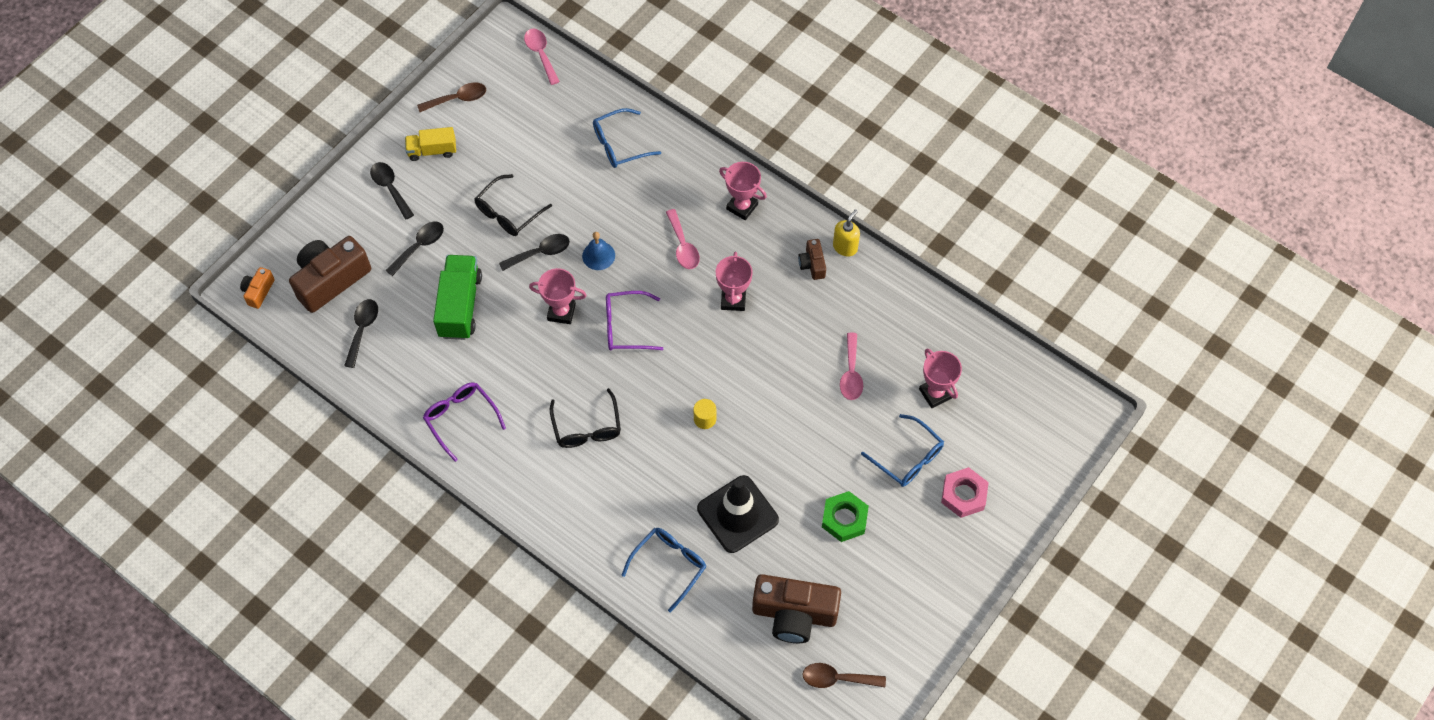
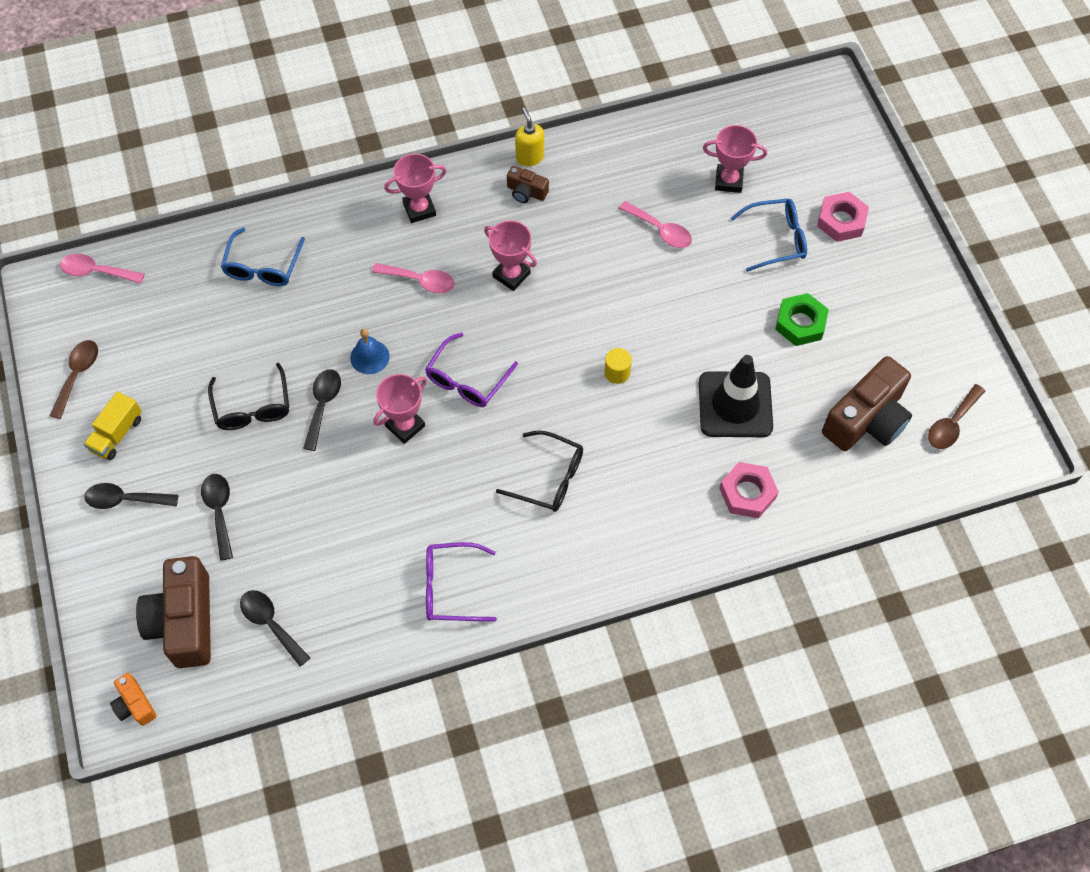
camera: 55 degrees left, 0 degrees up
green truck [433,255,482,340] -> none
blue glasses [622,528,706,612] -> pink nut [719,462,779,518]

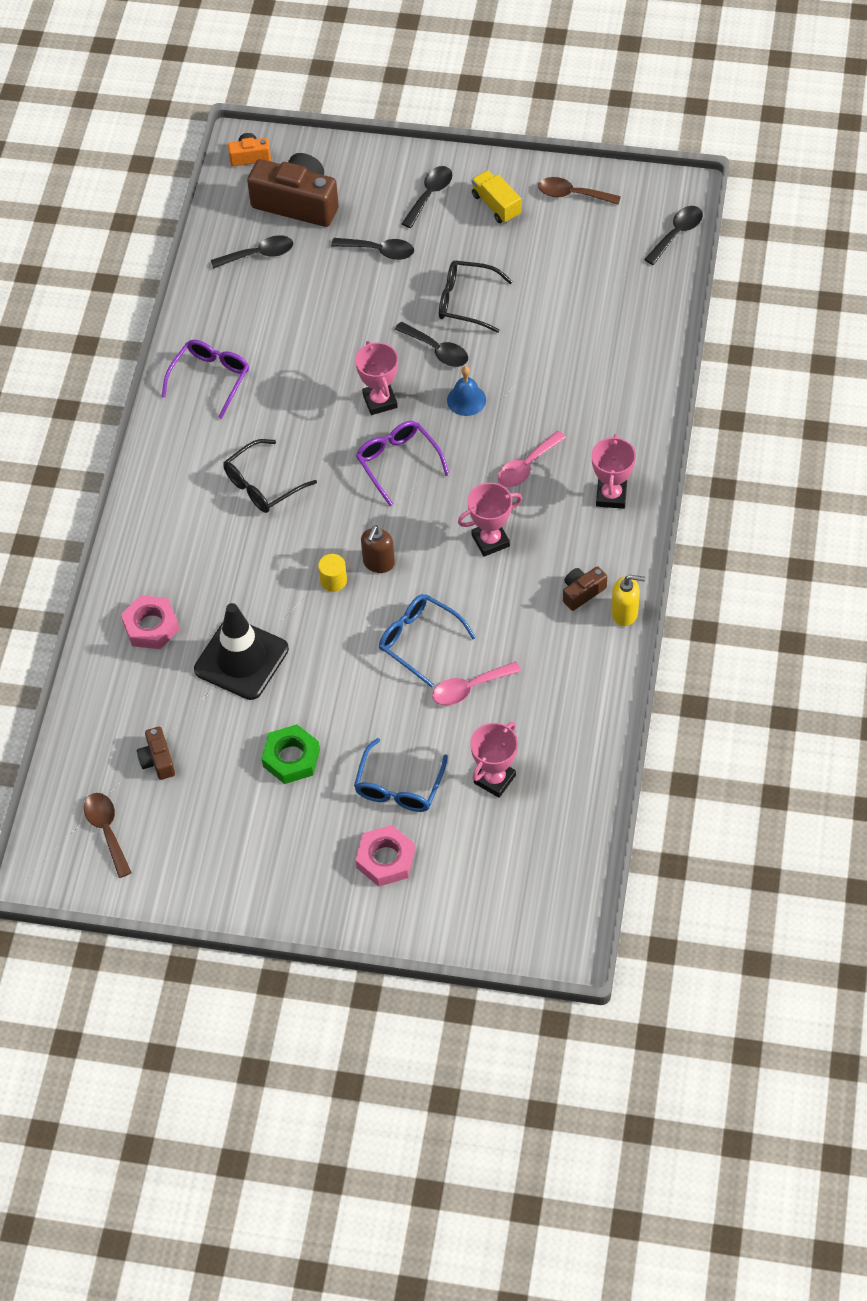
camera: 120 degrees right, 5 degrees down
brown spoon [50,340,98,419] -> brown spoon turned 150 degrees clockwise [538,177,621,205]
pink spoon [60,254,145,284] -> black spoon [644,206,703,265]
blue glasses [221,227,305,286] -> blue glasses moved to [379,594,476,687]
brown camera [822,356,912,451] -> brown camera [137,727,175,780], size x0.48
none -> brown soap dispenser [361,525,395,573]

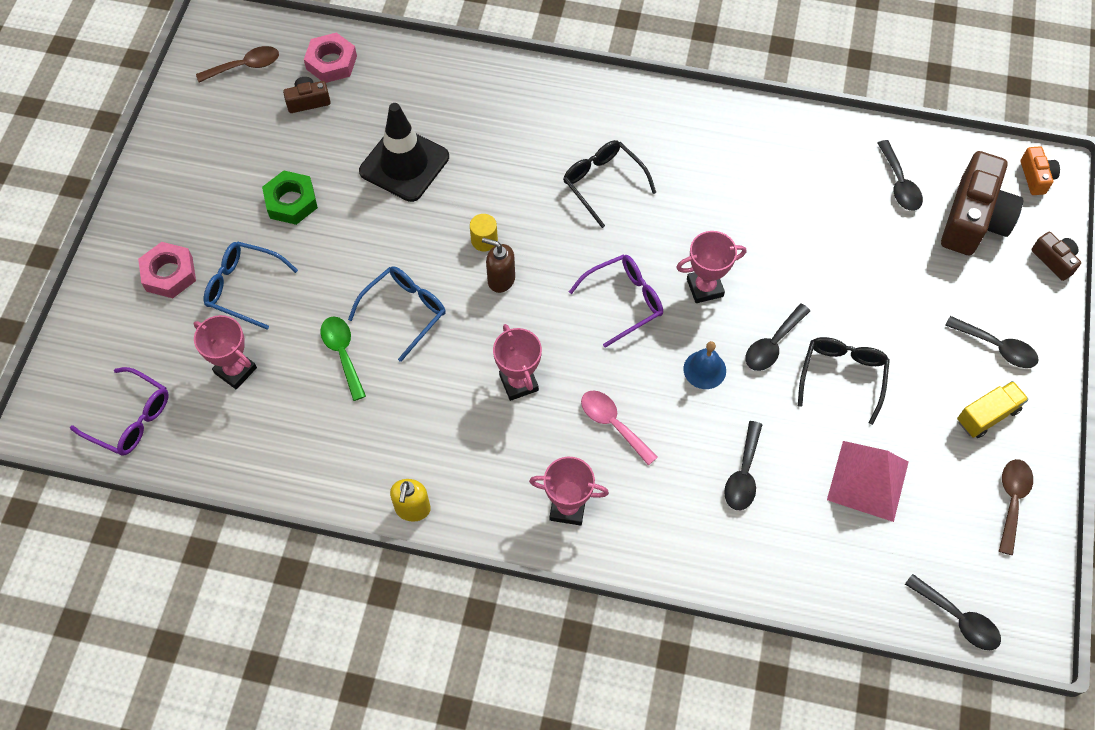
camera: 90 degrees right, 5 degrees up
pink nut [121,595,179,649] -> pink nut moved to [304,32,357,83]
purple glasses [161,340,249,419] -> purple glasses moved to [70,367,169,456]
black spoon [331,238,414,260] -> black spoon moved to [724,421,762,510]
pink spoon [432,661,521,705] -> green spoon [320,316,366,401]
brown camera [563,566,607,611] -> brown camera moved to [1032,232,1081,281]
none -> pink pyramid [827,441,909,522]

